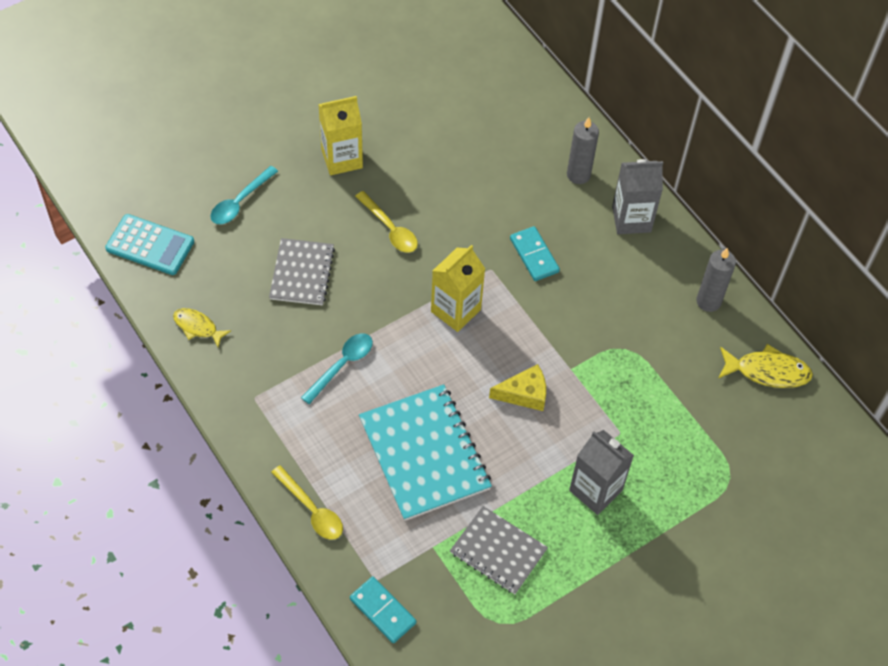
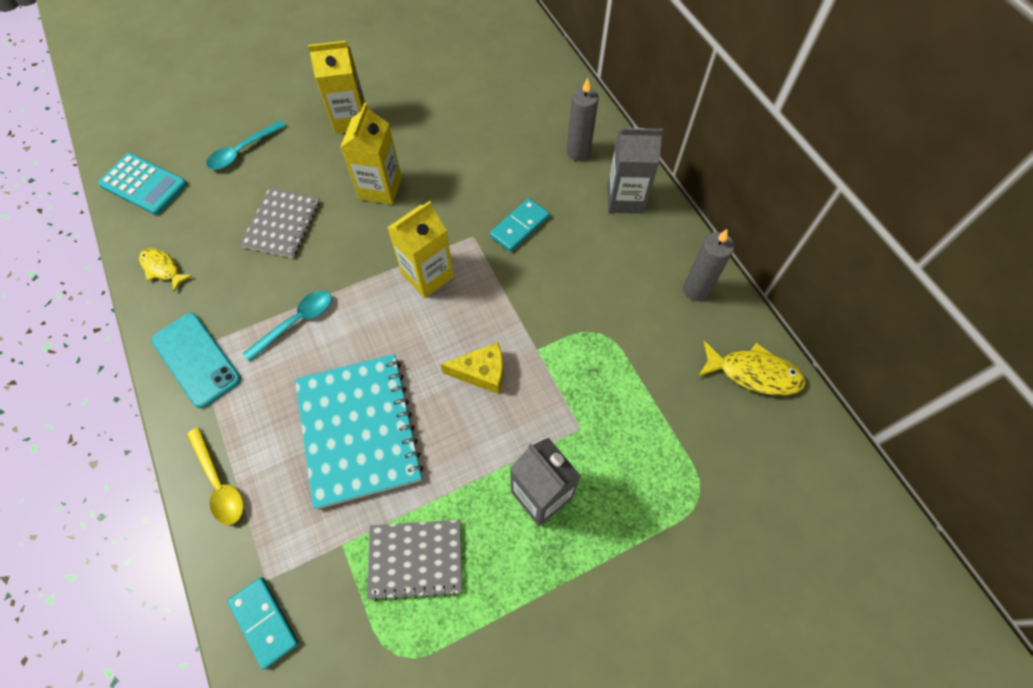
camera: 10 degrees right, 5 degrees up
yellow spoon [355,191,418,253] -> yellow carton [341,103,402,205]
grey notebook [450,506,548,594] -> grey notebook turned 45 degrees counterclockwise [367,520,462,602]
turquoise domino [510,226,560,281] -> turquoise domino turned 60 degrees clockwise [490,198,550,252]
none -> turquoise phone [151,313,241,408]

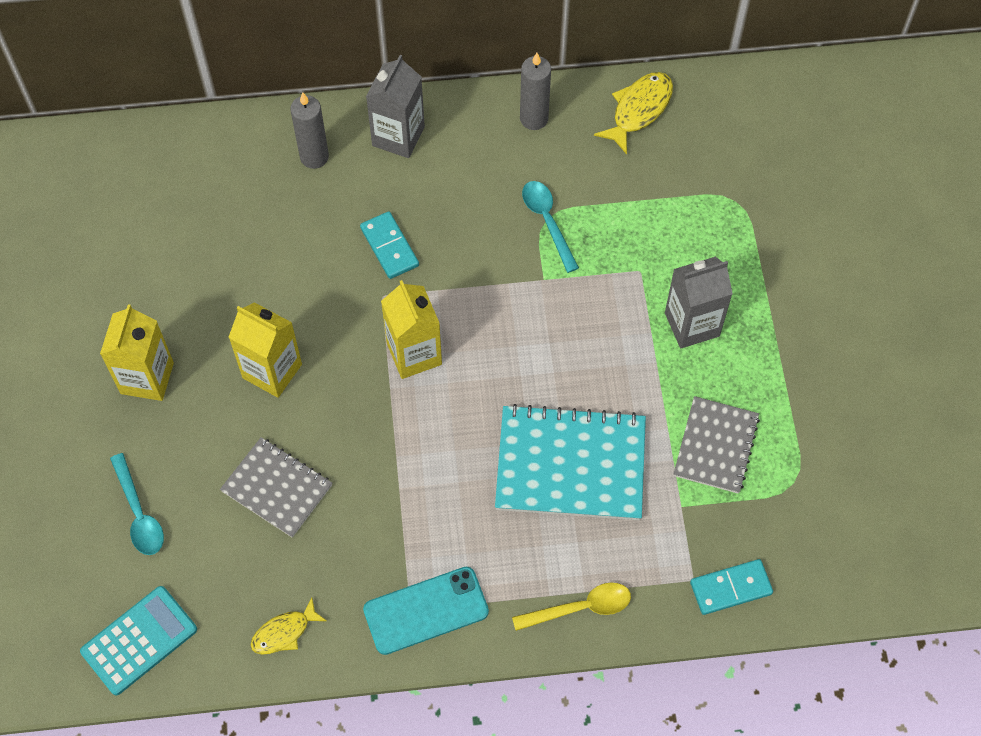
camera: 70 degrees left, 0 degrees up
turquoise spoon [243,290,332,362] -> turquoise spoon moved to [522,181,579,273]
yellow cheese [440,342,503,394] -> none

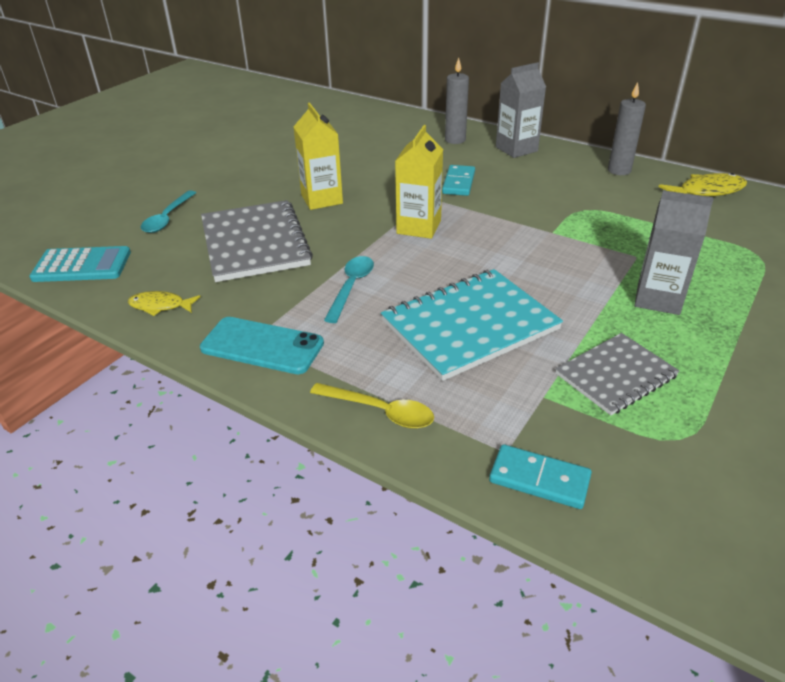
camera: 40 degrees right, 25 degrees down
yellow carton [100,304,174,401] -> none
grey notebook [220,437,332,538] -> grey notebook [201,200,313,282], size x1.62
turquoise notebook [495,404,646,520] -> turquoise notebook turned 75 degrees counterclockwise [381,269,563,381]
turquoise spoon [522,181,579,273] -> turquoise spoon moved to [324,256,374,323]

